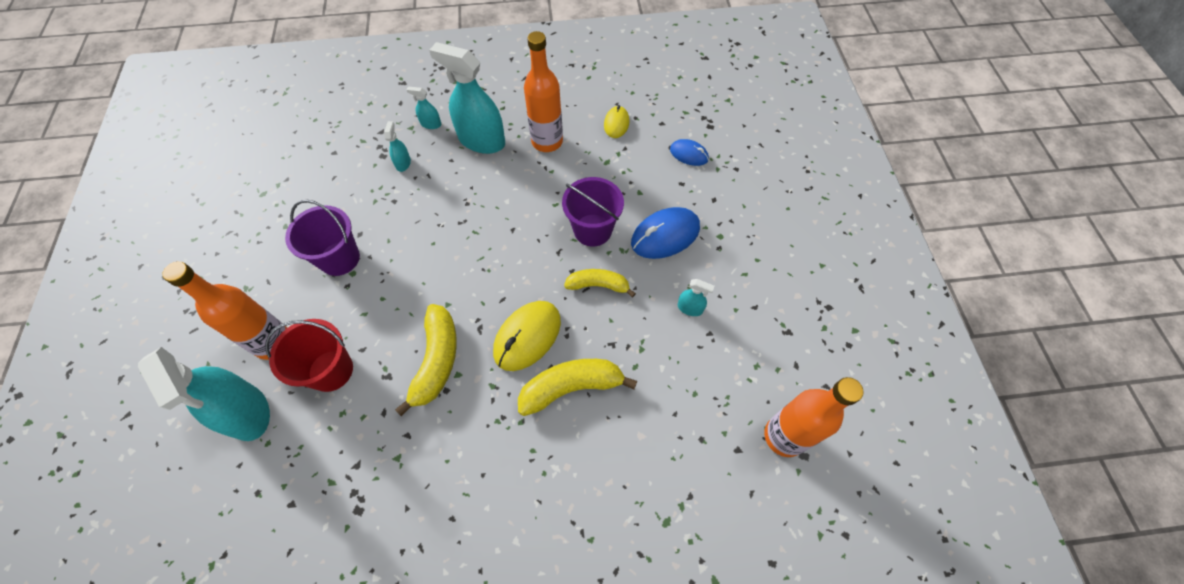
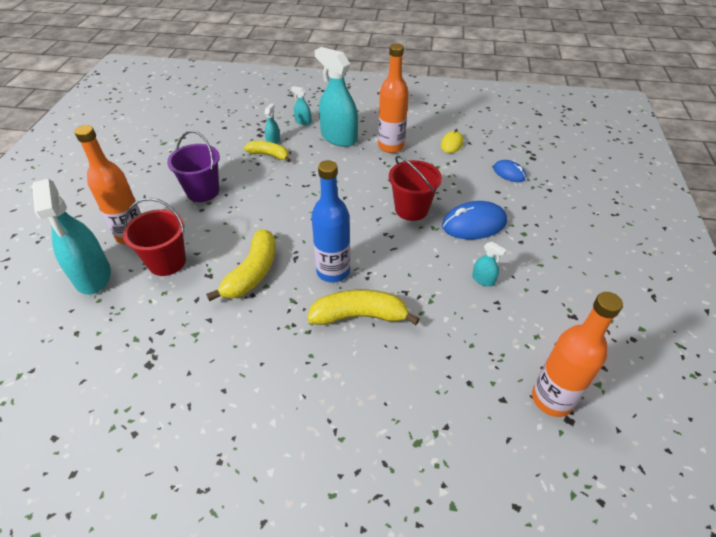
camera: 15 degrees right, 15 degrees down
yellow mouse [493,301,561,371] -> blue bottle [311,160,350,283]
purple bucket [562,177,624,247] -> red bucket [389,156,442,221]
yellow banana [564,269,636,297] -> yellow banana moved to [244,141,291,162]

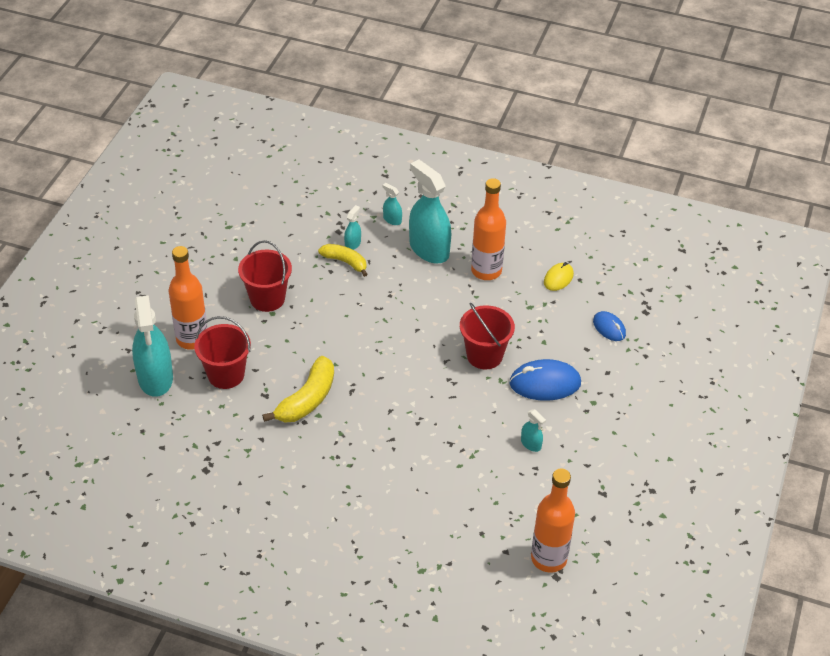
camera: 10 degrees right, 0 degrees up
purple bucket [167,131,220,202] -> red bucket [238,240,292,312]
yellow banana [307,290,420,325] -> none
blue bottle [311,160,350,283] -> none

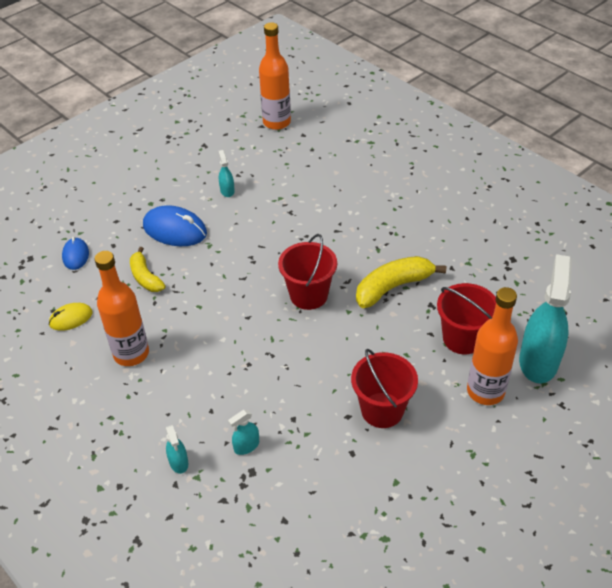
camera: 150 degrees left, 0 degrees up
yellow banana [318,244,368,277] -> yellow banana moved to [130,247,166,292]
turquoise spray bottle [409,159,451,264] -> none
red bucket [460,303,515,369] -> red bucket moved to [278,234,337,310]

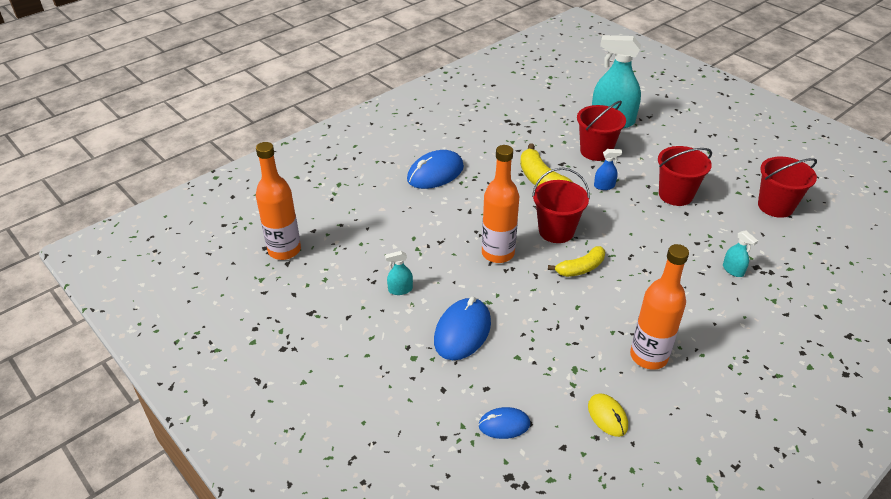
camera: 90 degrees left, 5 degrees down
yellow banana [130,247,166,292] -> yellow banana moved to [548,246,605,277]
turquoise spray bottle [166,425,188,474] -> none
orange bottle [467,287,518,405] -> orange bottle moved to [482,145,519,263]
none -> blue mouse [407,150,464,189]
none -> blue spray bottle [594,149,622,190]
none -> red bucket [758,157,817,218]

